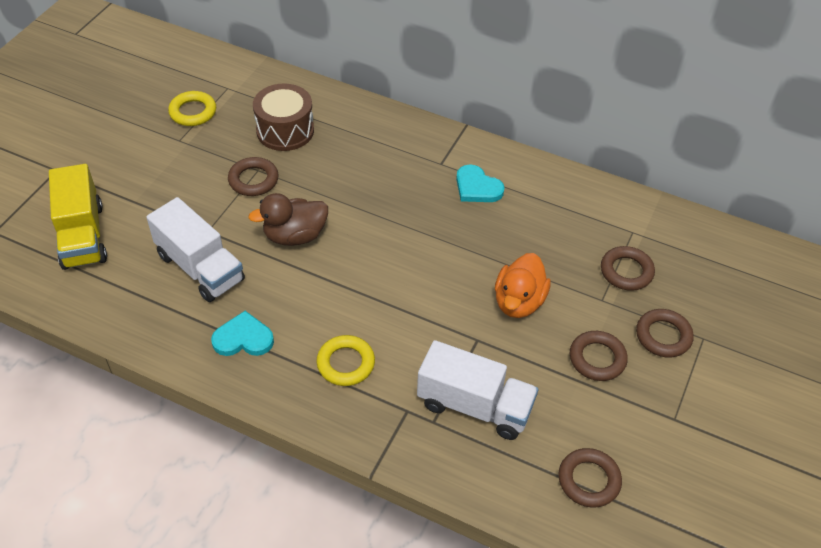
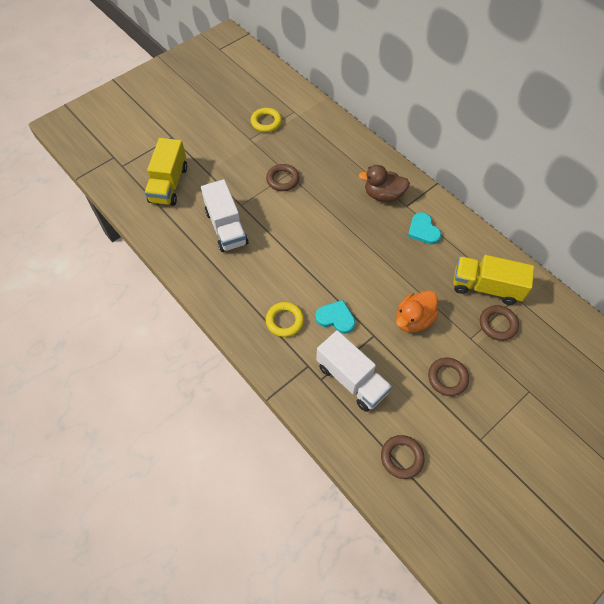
camera: 25 degrees right, 10 degrees up
turquoise heart [211,311,274,356] -> turquoise heart moved to [315,300,355,334]
brown duck [248,193,328,246] -> brown duck moved to [358,165,410,202]
brown drum [253,84,314,151] -> none
brown ring [636,309,694,357] -> none
none -> yellow truck [453,255,534,305]

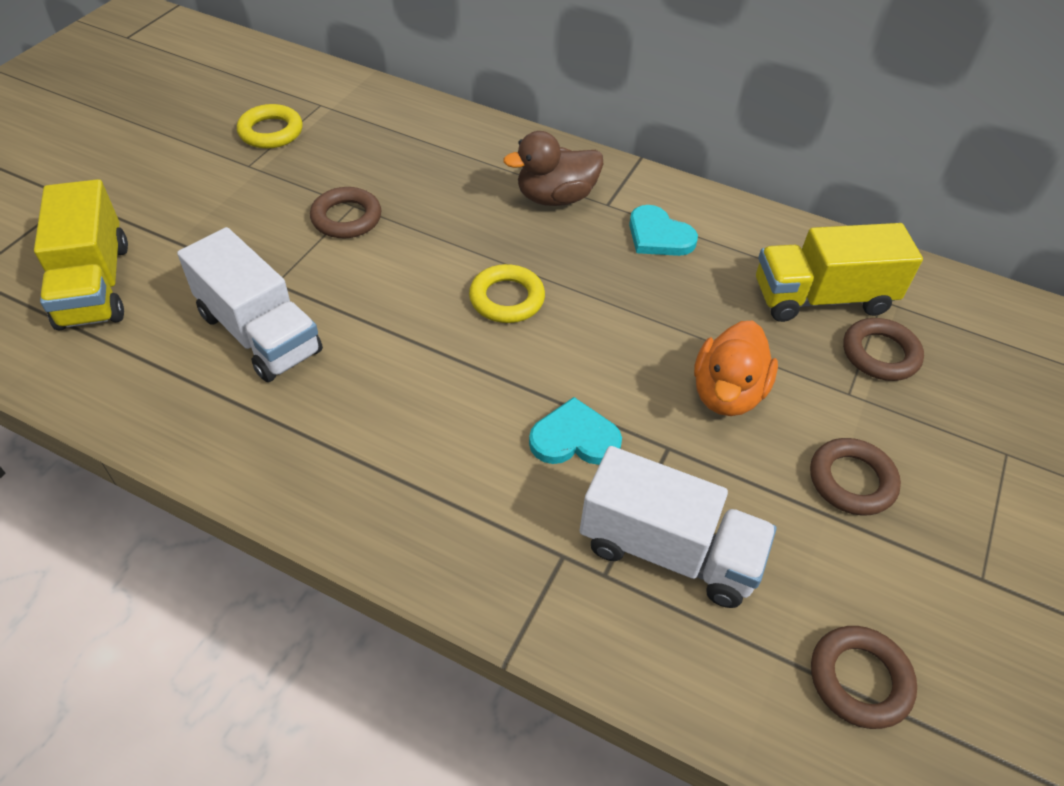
camera: 25 degrees left, 10 degrees down
yellow ring [266,302,304,337] -> yellow ring moved to [469,264,545,323]

